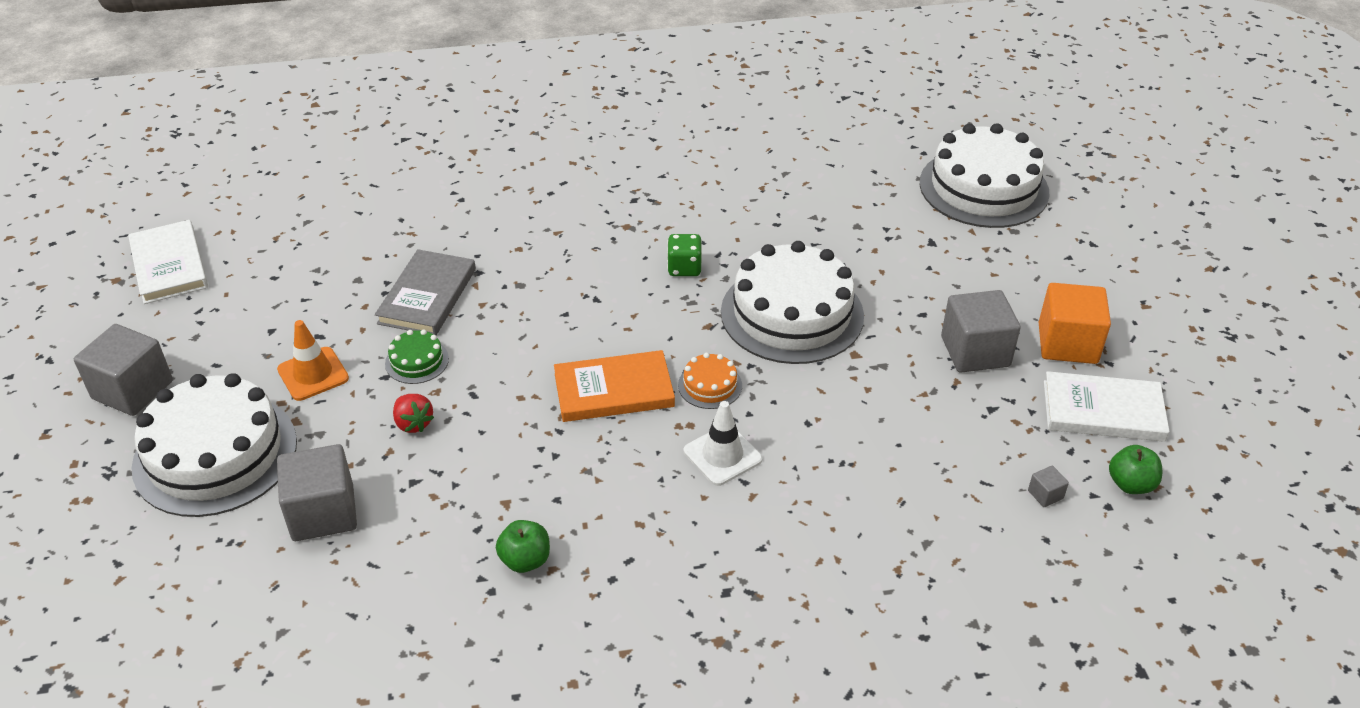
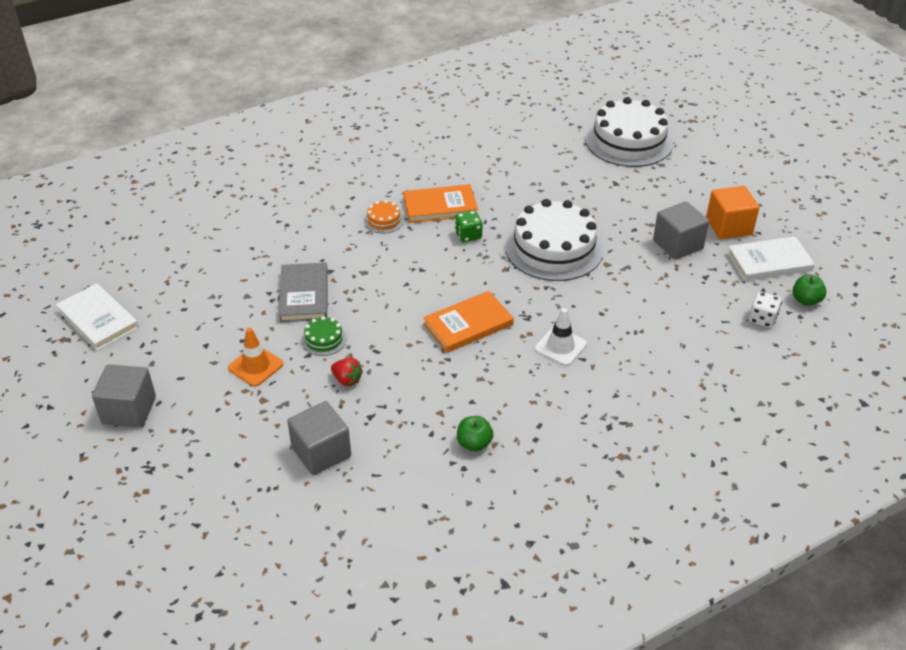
camera: 20 degrees left, 0 degrees up
white cake [132,373,297,517] -> none
orange cake [678,353,742,409] -> orange cake moved to [364,200,404,233]
grey cube [1028,466,1069,507] -> white dice [749,292,781,328]
none -> orange book [403,184,478,223]

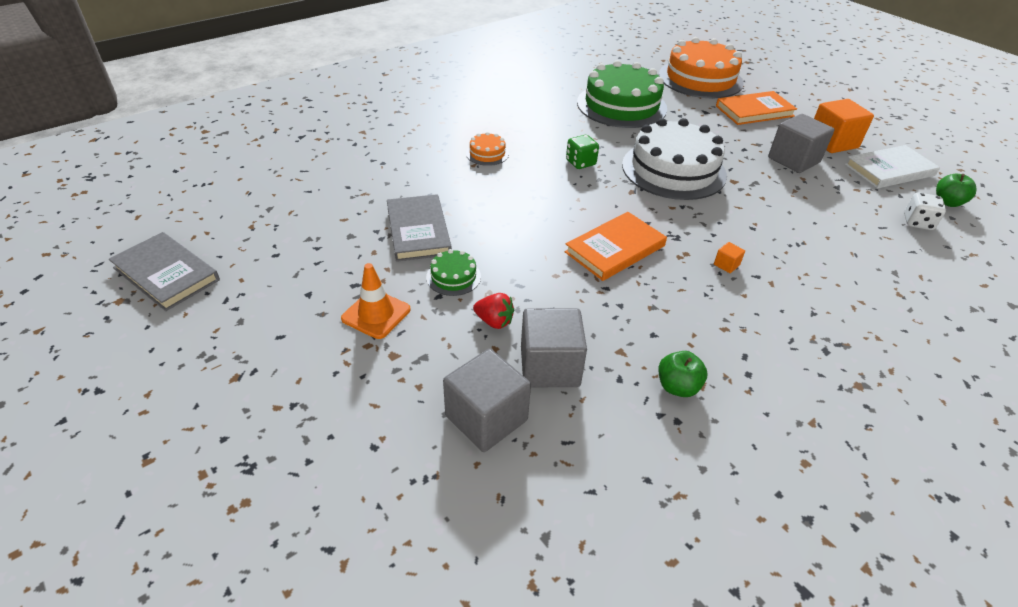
camera: 10 degrees left, 0 degrees up
white book [56,283,139,351] -> grey book [109,232,220,311]
grey cube [92,364,156,428] -> grey cube moved to [521,308,587,387]
orange book [403,184,478,223] -> orange book moved to [716,91,797,125]
white traffic cone [534,308,587,366] -> orange cube [714,242,745,273]
white cake [585,97,673,167] -> orange cake [659,37,744,99]
none -> green cake [577,60,667,128]

